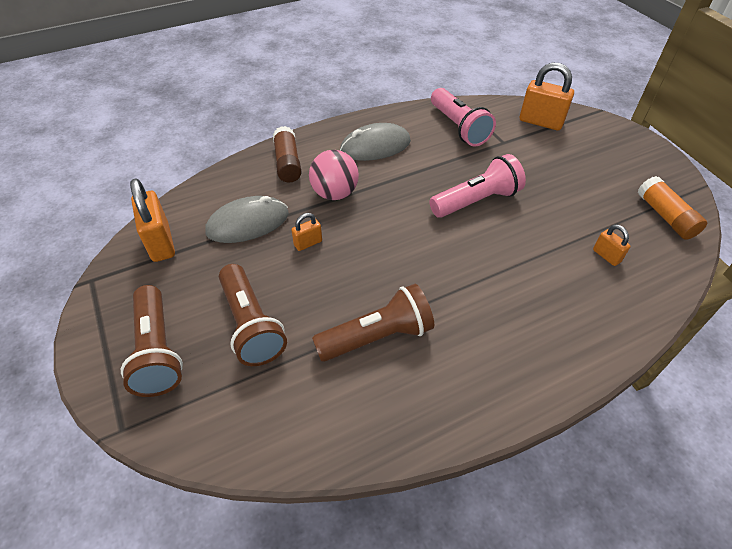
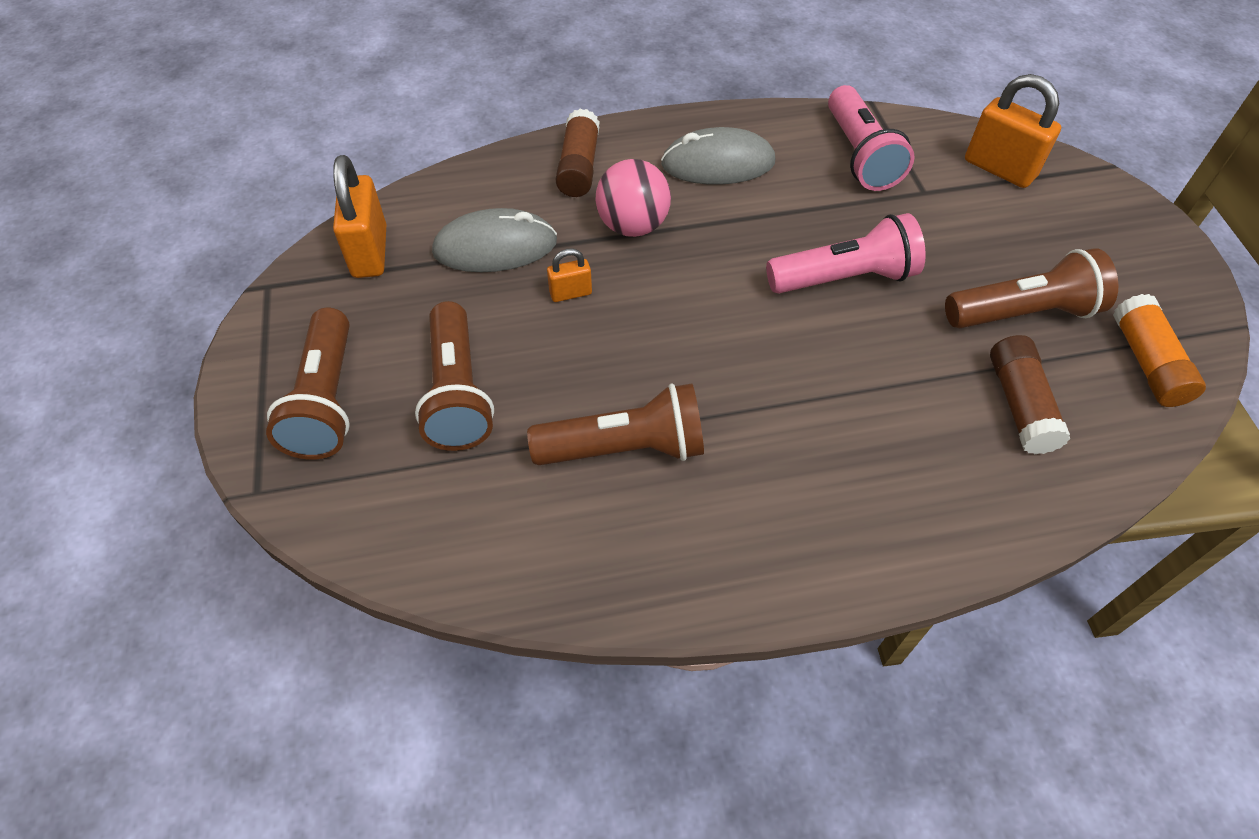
camera: 15 degrees right, 5 degrees up
orange padlock [593,224,631,266] -> brown glue stick [990,335,1070,454]
none -> brown flashlight [945,248,1118,329]

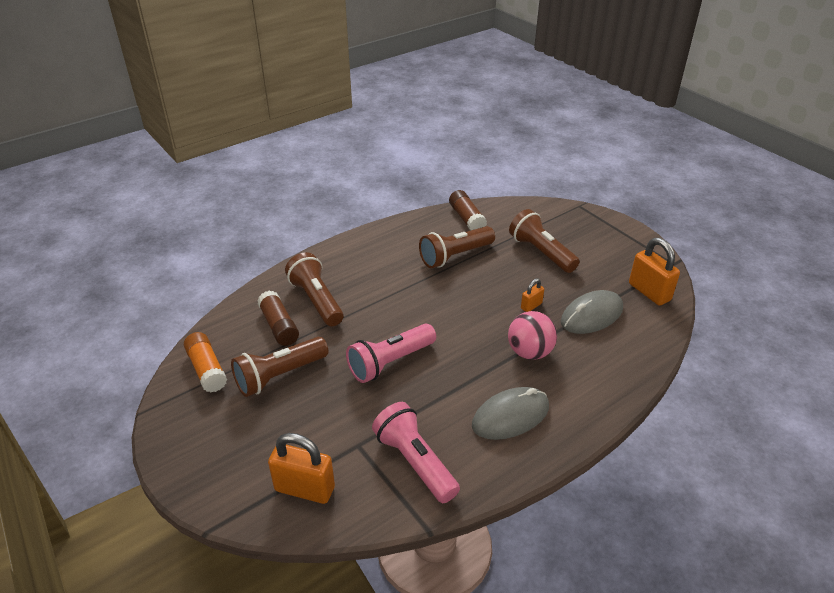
camera: 155 degrees right, 15 degrees down
brown flashlight [266,308,350,460] -> brown flashlight moved to [285,252,344,326]
brown glue stick [556,109,600,197] -> brown glue stick moved to [449,190,487,231]

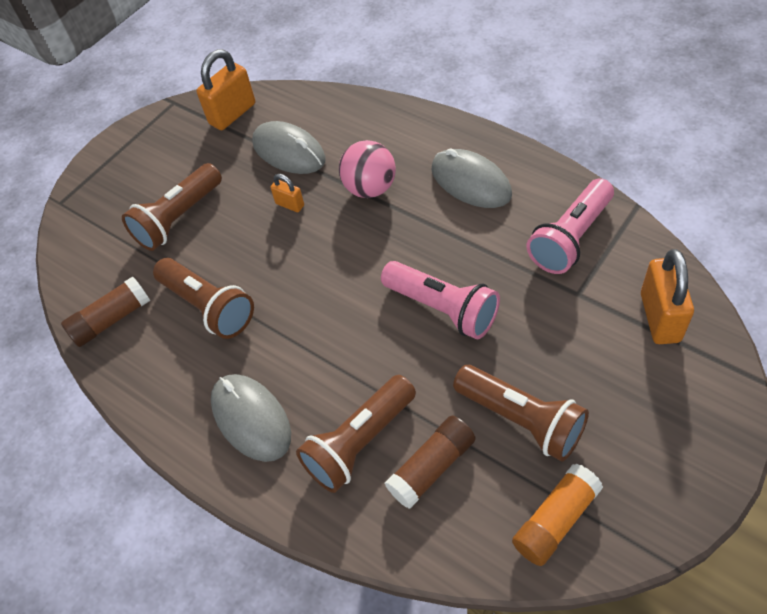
camera: 100 degrees left, 15 degrees up
none -> grey mouse [211,374,291,462]

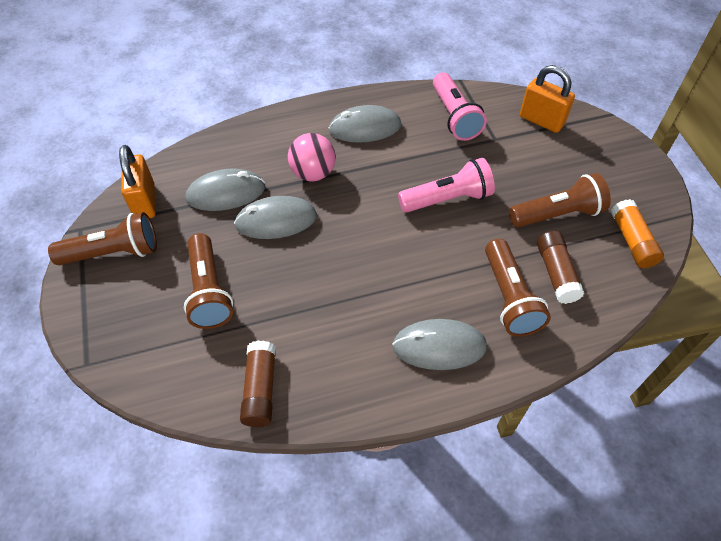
camera: 60 degrees left, 0 degrees up
brown flashlight [153,258,254,339] -> brown flashlight moved to [48,212,157,265]
orange padlock [270,174,304,212] -> grey mouse [234,196,317,239]

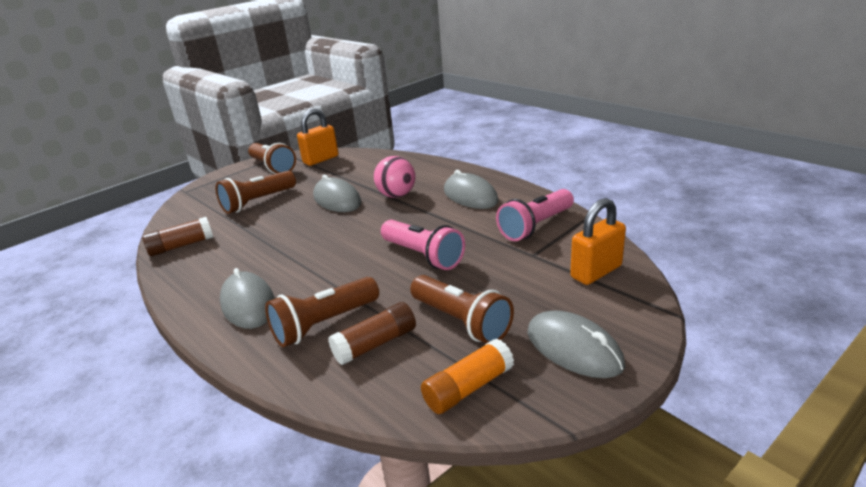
camera: 65 degrees right, 25 degrees down
grey mouse [186,169,265,211] -> grey mouse moved to [528,310,625,378]
orange padlock [520,65,575,133] -> orange padlock turned 45 degrees clockwise [570,198,626,285]

